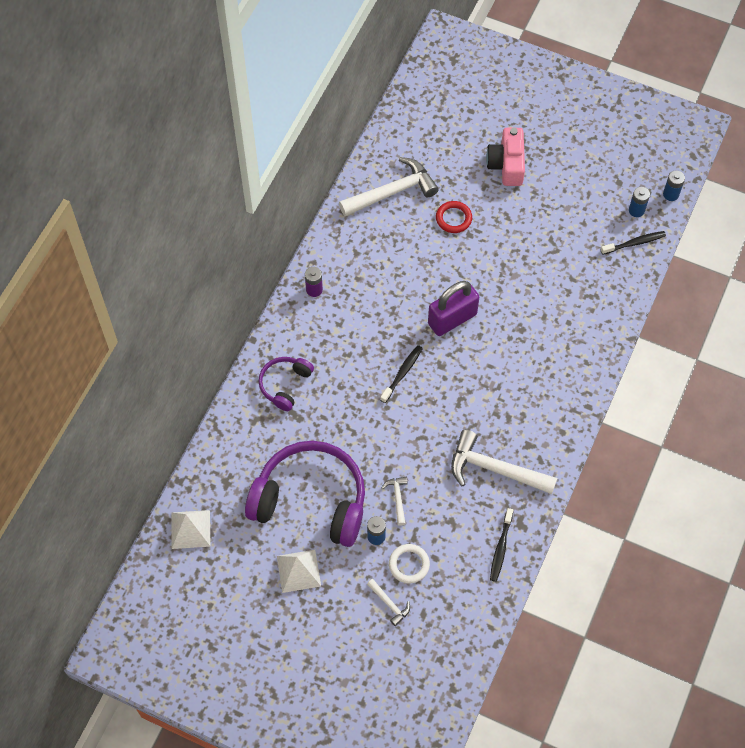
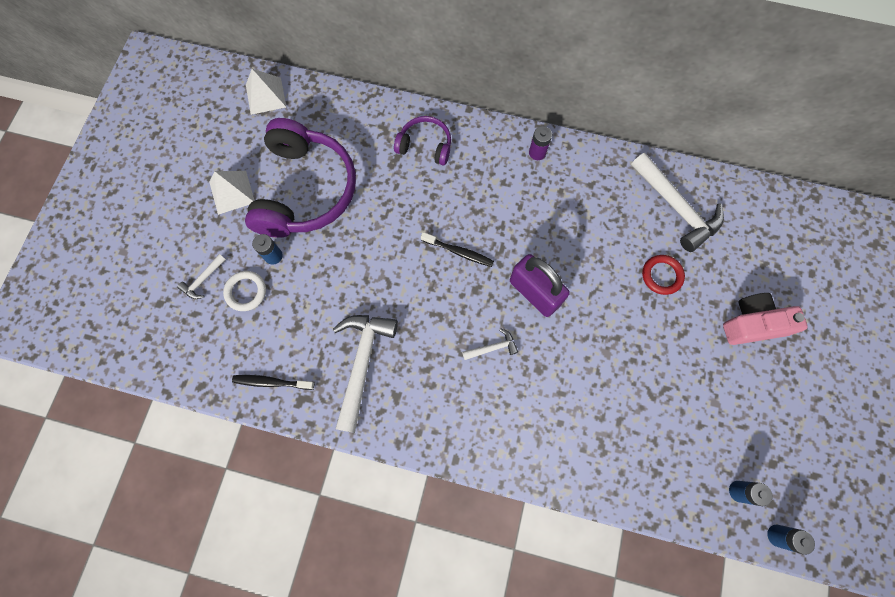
camera: 80 degrees right, 10 degrees up
white hammer [382,477,408,526] -> white hammer moved to [462,328,518,360]
black toothbrush [601,231,666,255] -> none

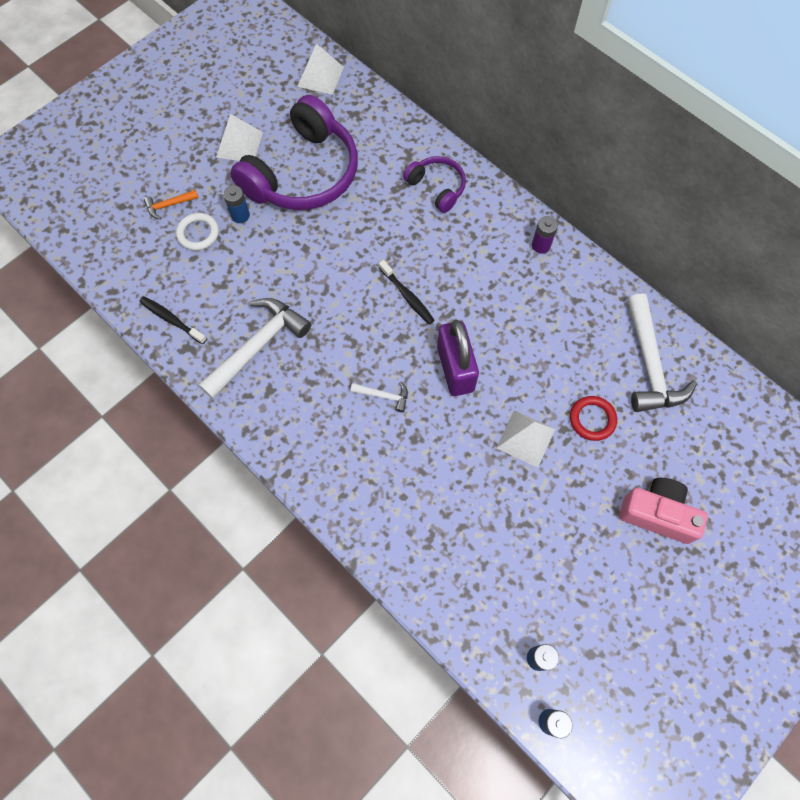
camera: 30 degrees right, 5 degrees down
white hammer [177,254,226,299] -> orange hammer [144,189,199,219]
none -> white pyramid [496,410,555,468]

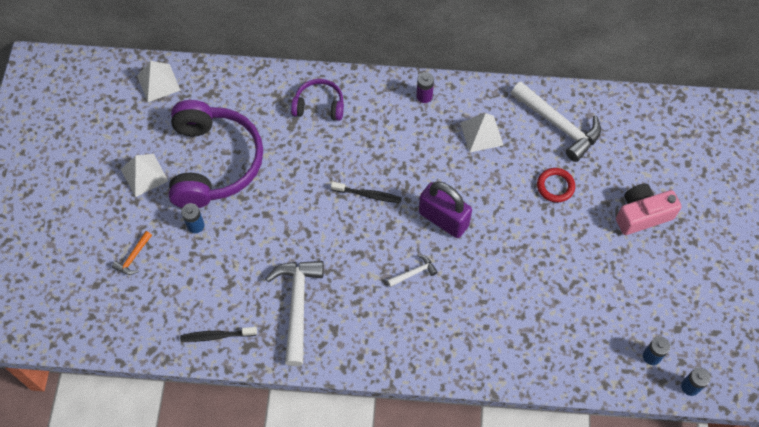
camera: 40 degrees left, 5 degrees down
white ring [176,213,219,251] -> none
white pyramid [496,410,555,468] -> white pyramid moved to [460,113,503,153]

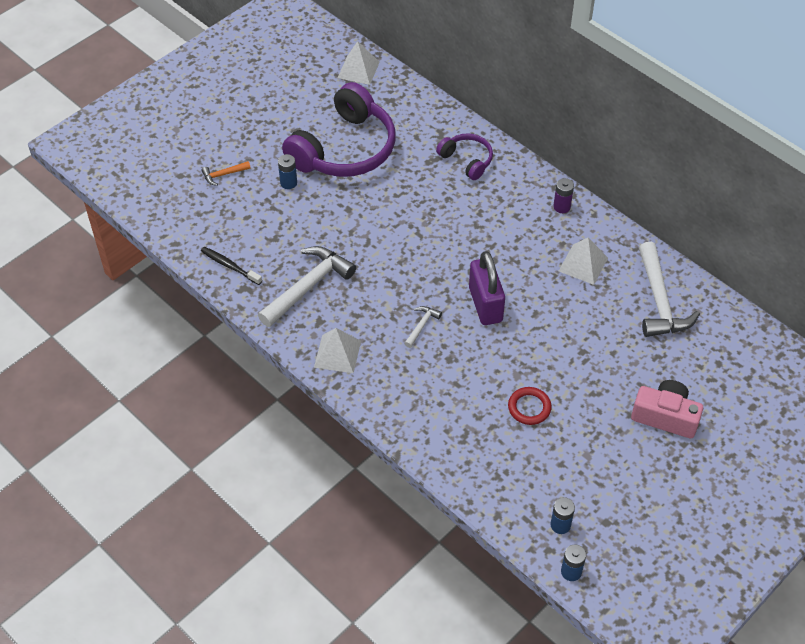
camera: 40 degrees right, 10 degrees down
white pyramid [121,154,168,197] -> white pyramid moved to [314,328,361,373]
black toothbrush [331,182,402,203] -> none
white hammer [387,254,438,287] -> white hammer turned 75 degrees counterclockwise [404,306,442,348]
red ring [537,168,575,202] -> red ring moved to [508,387,552,425]

